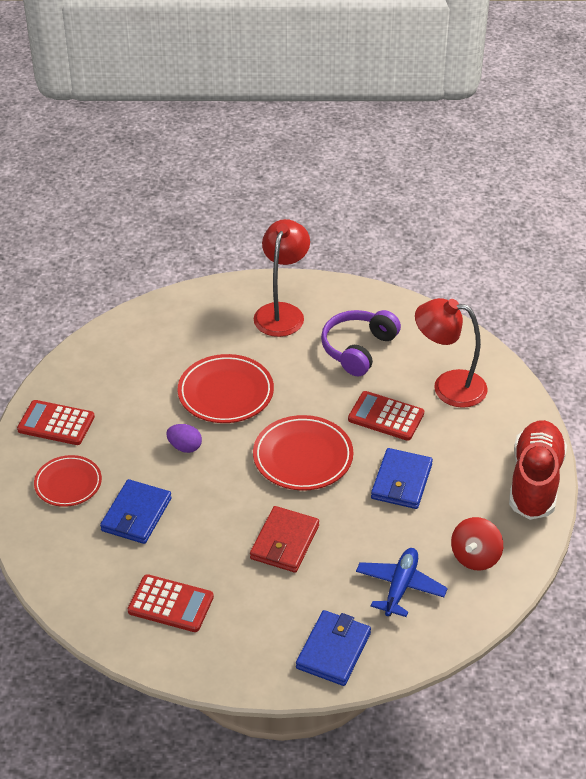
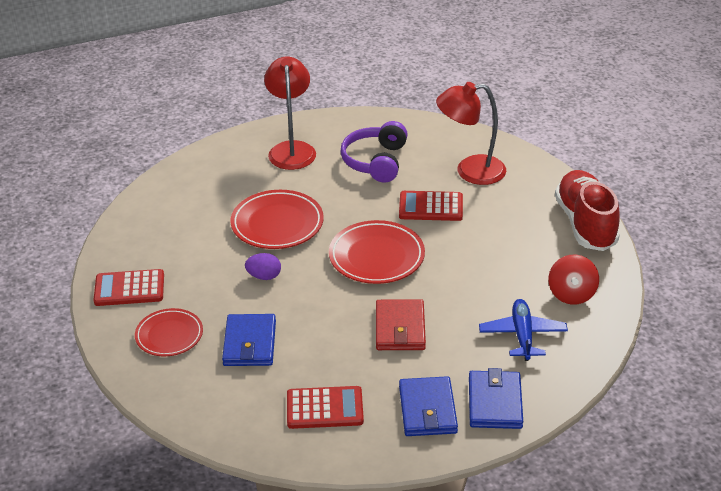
camera: 20 degrees left, 5 degrees down
blue wallet [371,448,433,509] -> blue wallet moved to [399,376,458,436]

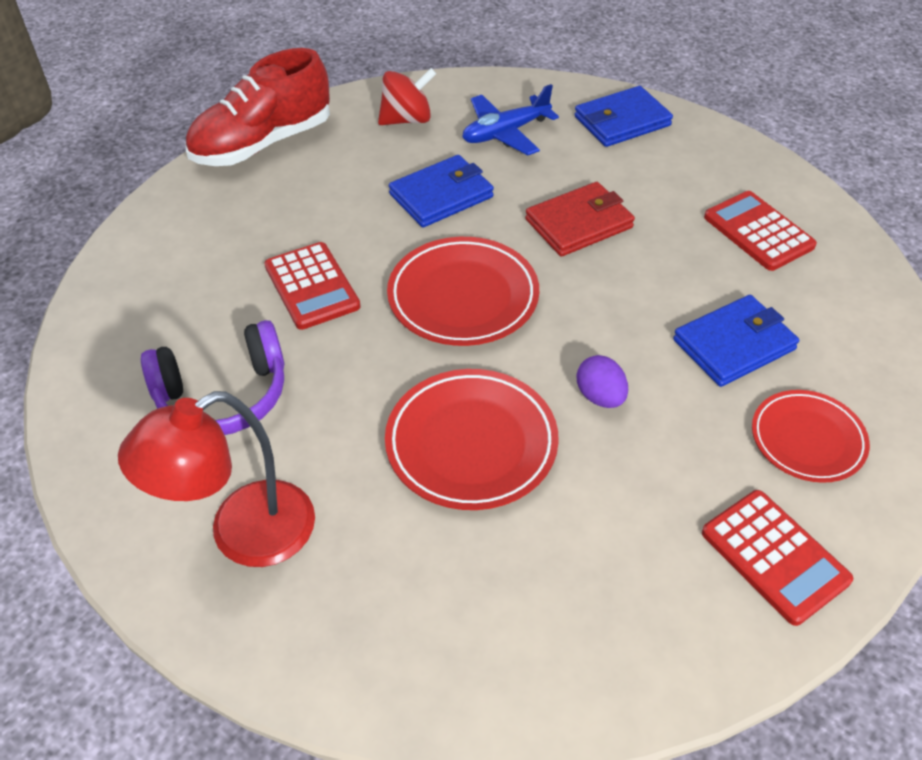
camera: 120 degrees left, 10 degrees up
blue wallet [399,376,458,436] -> blue wallet moved to [389,155,494,227]
red lamp [436,82,506,185] -> none

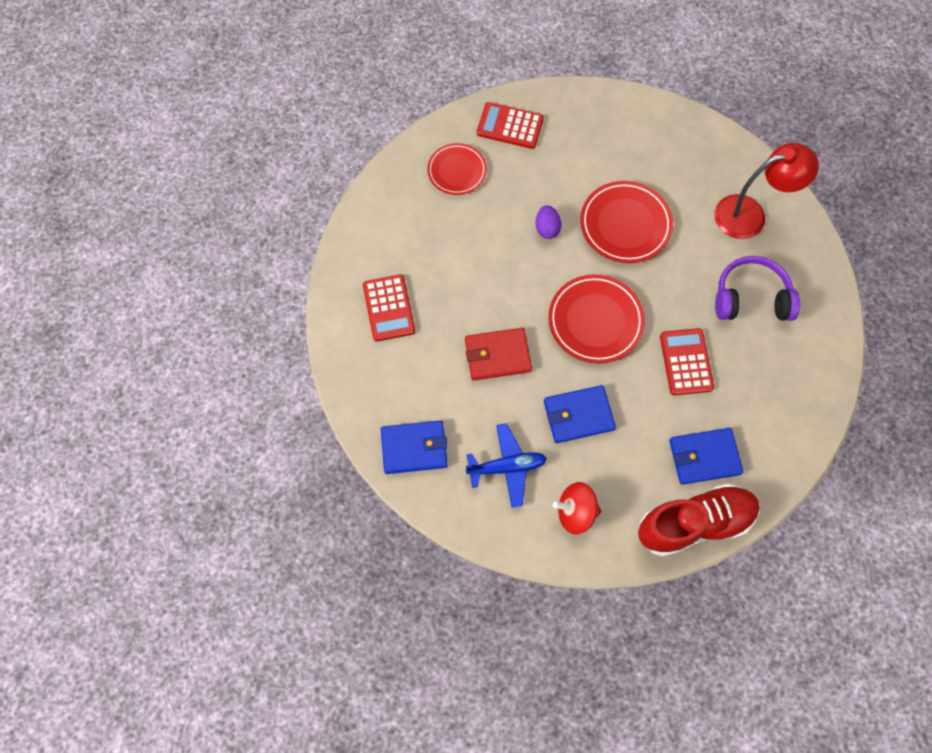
camera: 160 degrees left, 20 degrees up
blue wallet [673,295,799,387] -> blue wallet moved to [669,428,743,485]
red calculator [702,490,853,626] -> red calculator turned 60 degrees counterclockwise [477,102,544,149]

